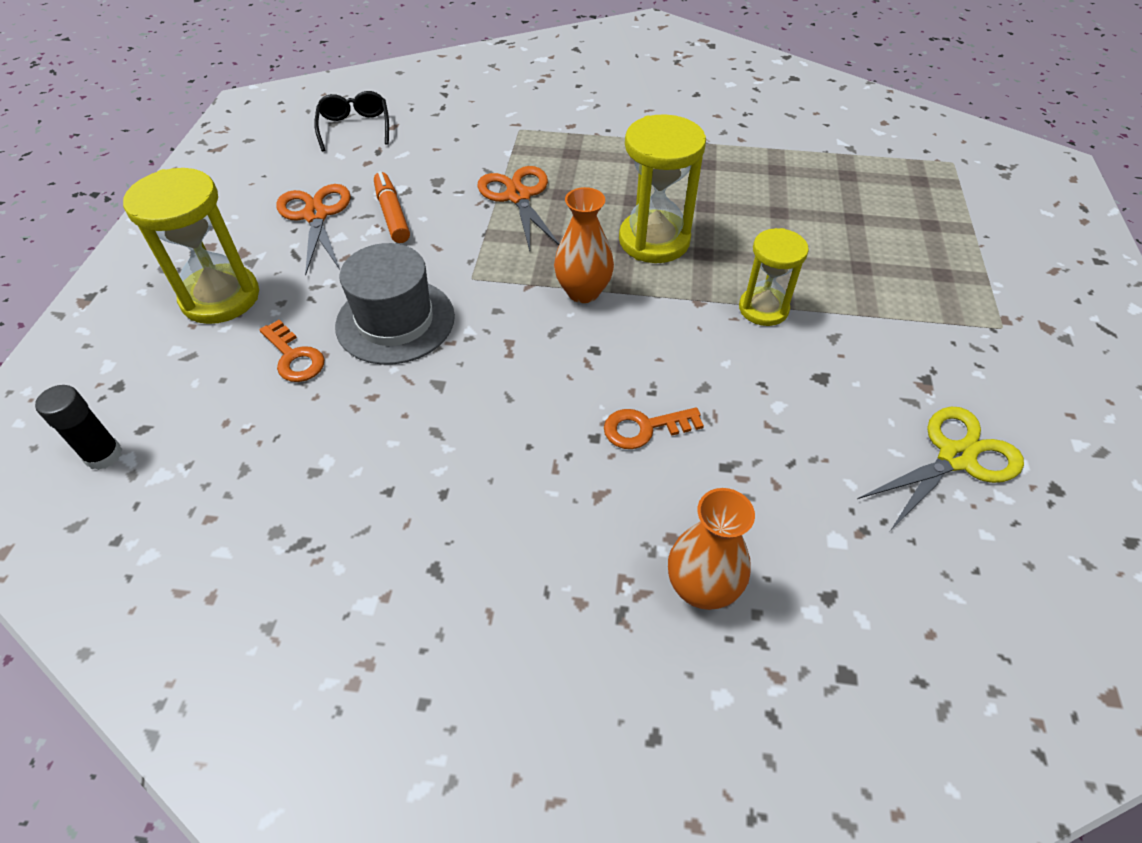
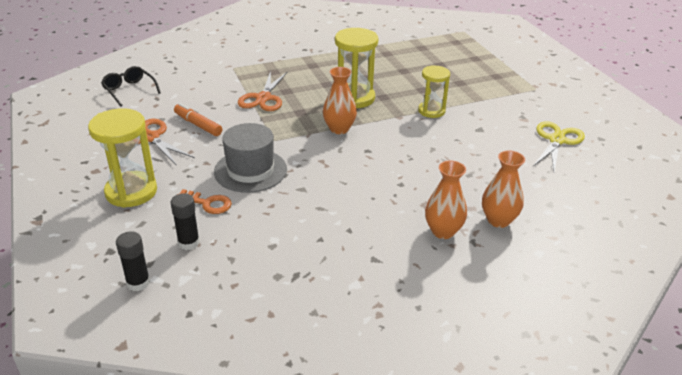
camera: 30 degrees left, 15 degrees down
orange scissors [477,166,559,251] -> orange scissors turned 120 degrees counterclockwise [238,71,287,111]
orange key [604,407,704,449] -> none
none -> black glue stick [170,193,200,250]
none -> orange vase [425,160,467,239]

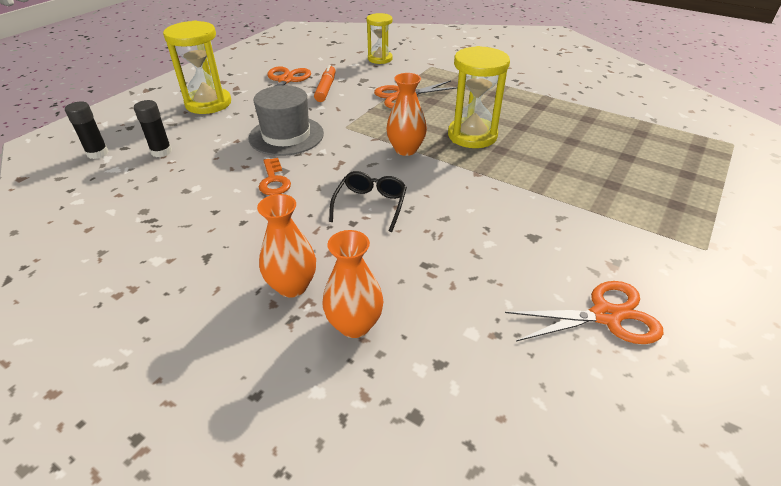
camera: 55 degrees right, 5 degrees up
black glasses [101,66,161,107] -> black glasses moved to [329,171,407,232]
orange key [177,189,232,214] -> orange key moved to [259,158,291,195]
yellow hourglass [418,65,450,118] -> yellow hourglass moved to [367,13,393,64]
yellow scissors [533,121,585,172] -> orange scissors [505,281,664,344]

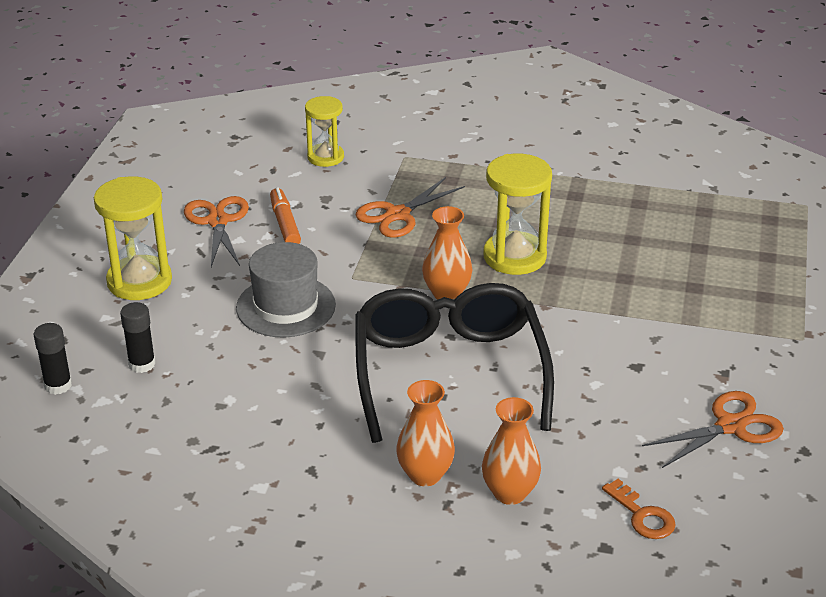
camera: 20 degrees left, 5 degrees down
orange key [259,158,291,195] -> orange key moved to [602,479,676,539]
black glasses [329,171,407,232] -> black glasses [355,283,554,443], size x2.32

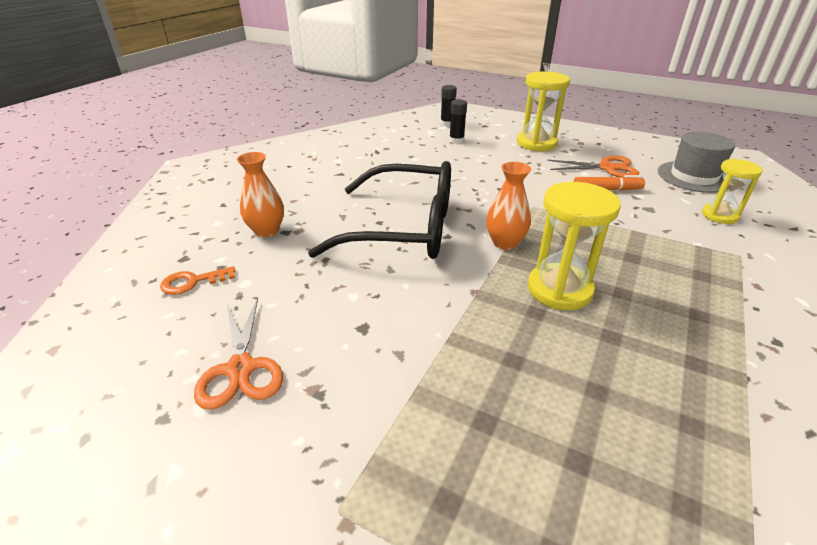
camera: 105 degrees right, 0 degrees up
grey hat [236,242,336,338] -> grey hat moved to [658,132,735,193]
orange scissors [355,177,465,238] -> none
orange vase [396,380,455,486] -> none

